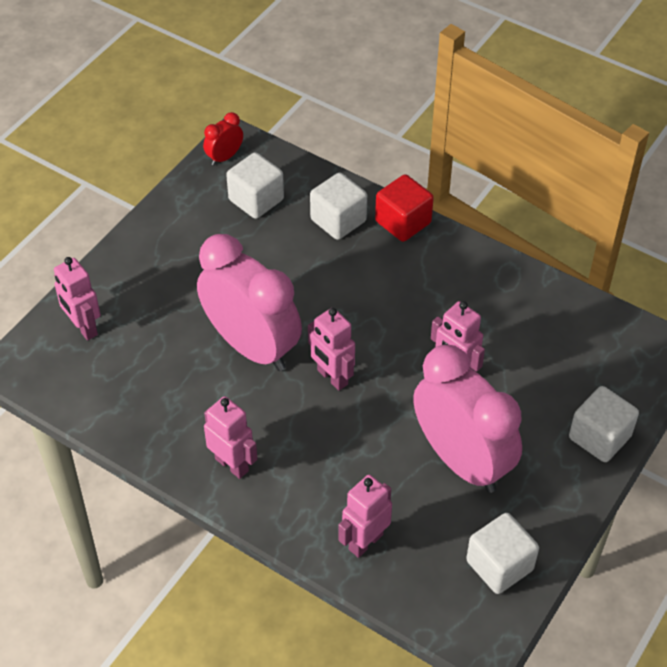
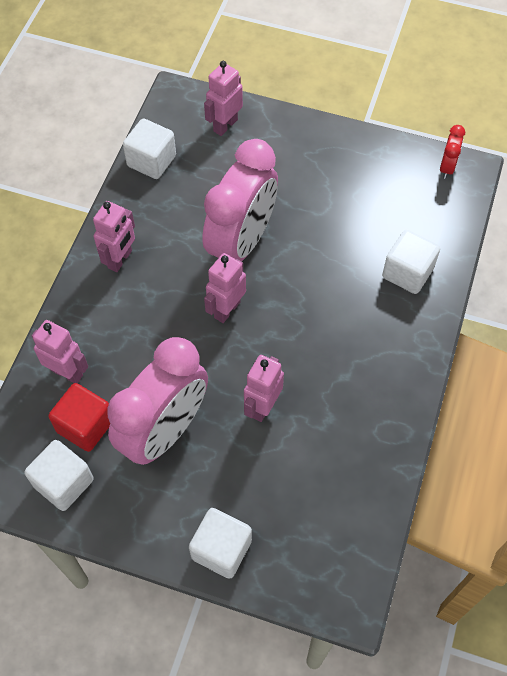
camera: 75 degrees right, 10 degrees up
red clock [203,112,243,165] -> red clock turned 75 degrees clockwise [440,125,465,179]
white cube [226,152,284,219] -> white cube moved to [123,118,176,179]
red cube [375,174,434,242] -> red cube moved to [48,383,110,452]

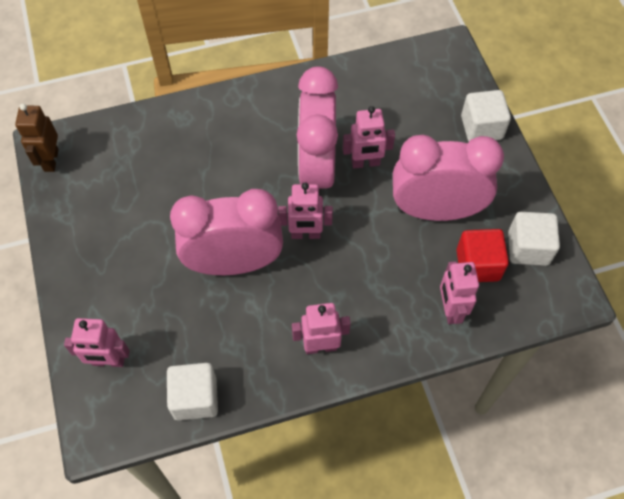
camera: 125 degrees left, 0 degrees up
white cube [382,230,440,294] -> none
red clock [440,125,465,179] -> brown robot [15,104,59,172]
none -> pink clock [297,66,338,196]

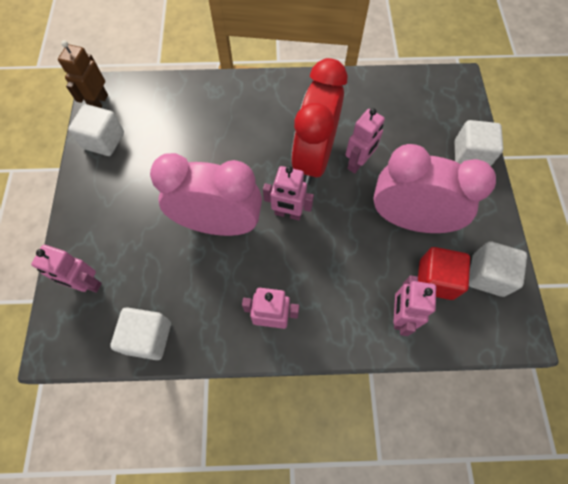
camera: 15 degrees right, 5 degrees up
pink clock [297,66,338,196] -> red clock [291,58,348,185]
pink robot [343,106,395,168] -> pink robot turned 60 degrees counterclockwise [345,108,385,173]
none -> white cube [68,104,124,156]

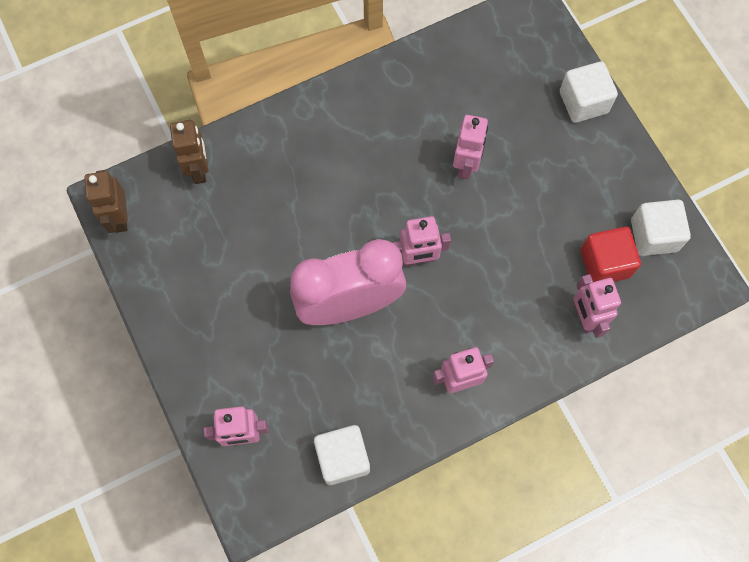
camera: 25 degrees left, 5 degrees up
white cube [68,104,124,156] -> none
red clock [291,58,348,185] -> none
pink clock [373,144,496,233] -> none
none -> brown robot [170,120,209,184]

